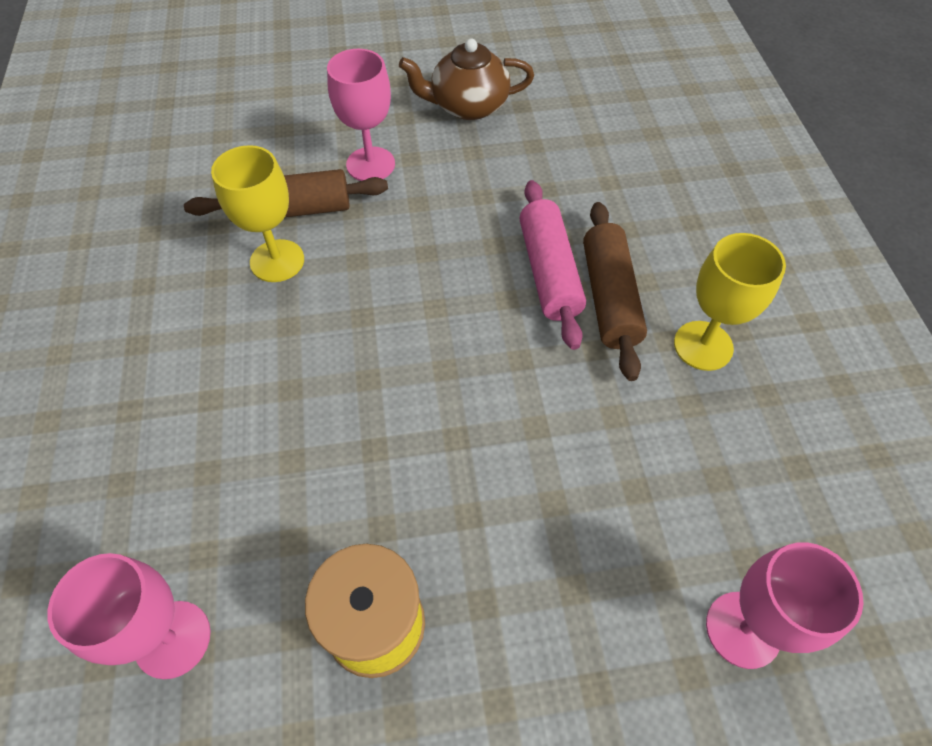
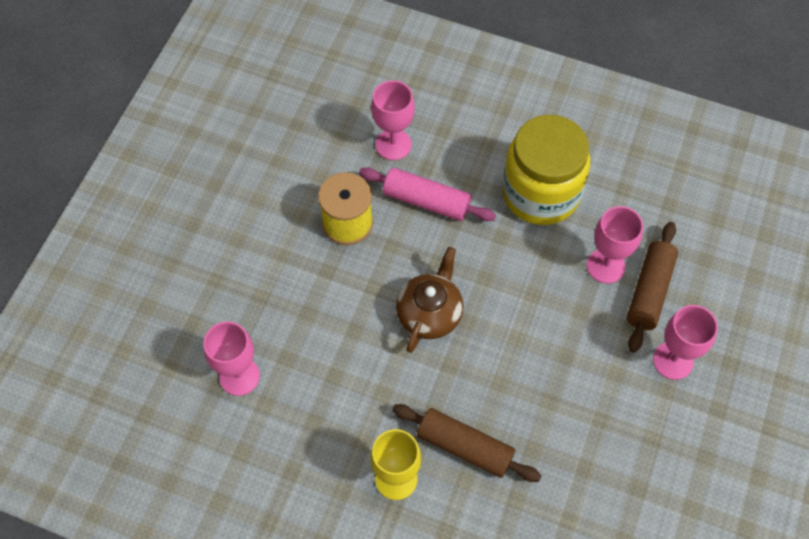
camera: 120 degrees right, 5 degrees up
yellow goblet [211,145,304,282] -> pink goblet [587,206,643,284]
brown teapot [399,38,534,120] -> brown teapot moved to [396,247,463,353]
pink rolling pin [519,180,586,350] -> pink rolling pin moved to [359,168,496,221]
none -> yellow jar [502,115,590,225]

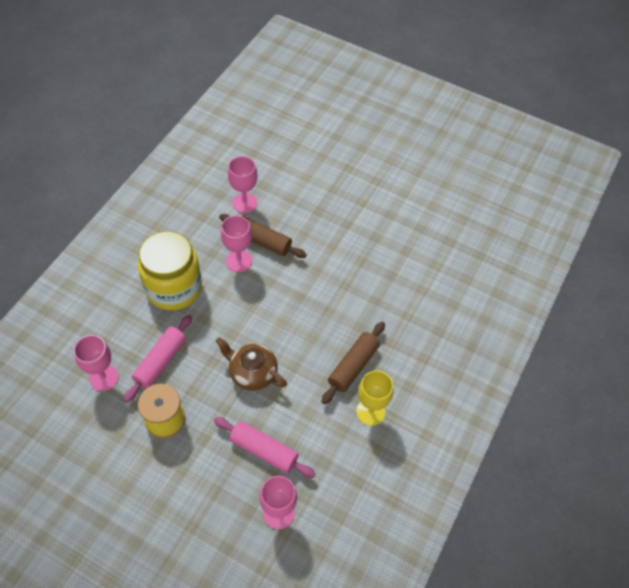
camera: 85 degrees left, 5 degrees down
pink goblet [653,305,718,380] -> pink goblet moved to [228,156,257,213]
none -> pink rolling pin [214,417,316,478]

